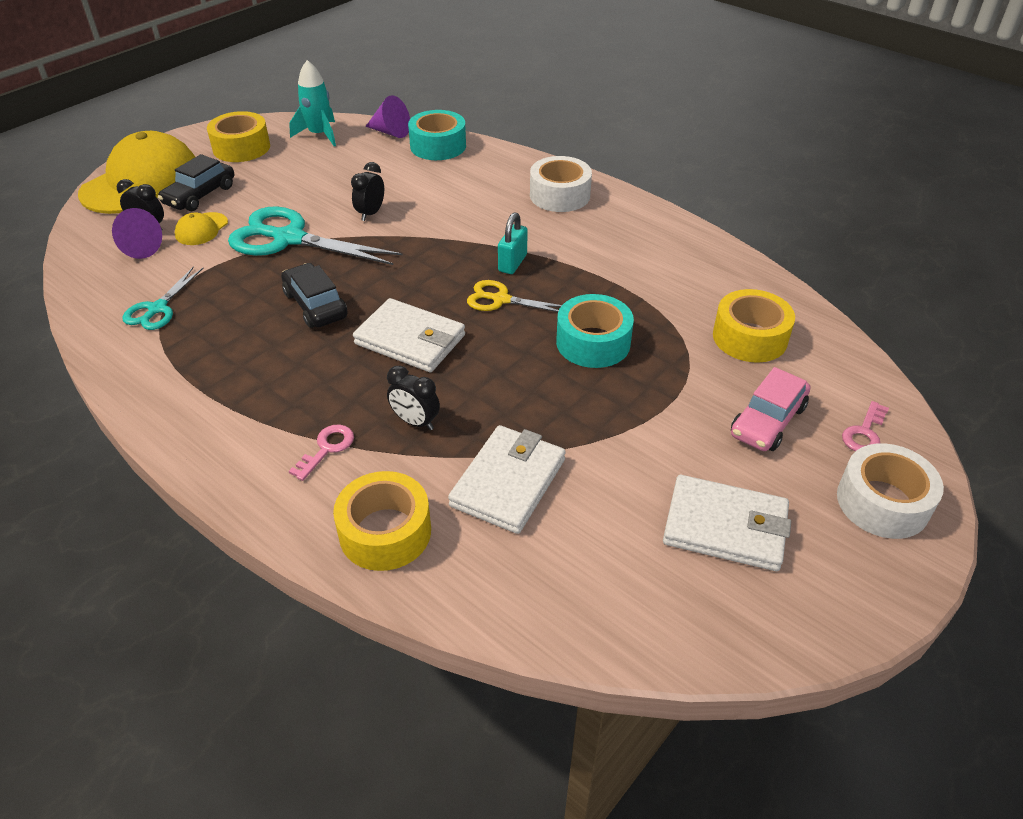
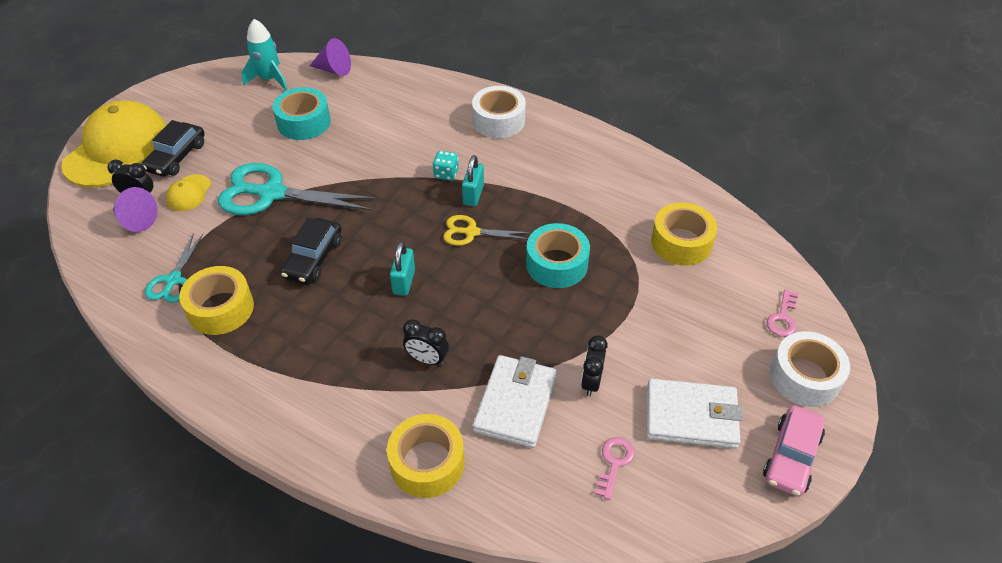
camera: 10 degrees left, 5 degrees up
yellow tape [207,111,270,162] -> yellow tape moved to [179,266,254,335]
black car [281,263,347,328] -> black car turned 120 degrees counterclockwise [281,218,342,284]
pink key [289,425,354,481] -> pink key moved to [595,437,635,500]
black clock [351,162,384,221] -> black clock moved to [581,335,608,397]
white wallet [353,298,465,372] -> turquoise padlock [390,241,415,296]
turquoise tape [408,110,466,160] -> turquoise tape moved to [272,87,331,140]
pink car [731,367,810,451] -> pink car moved to [763,405,825,497]
none -> turquoise dice [433,151,459,180]

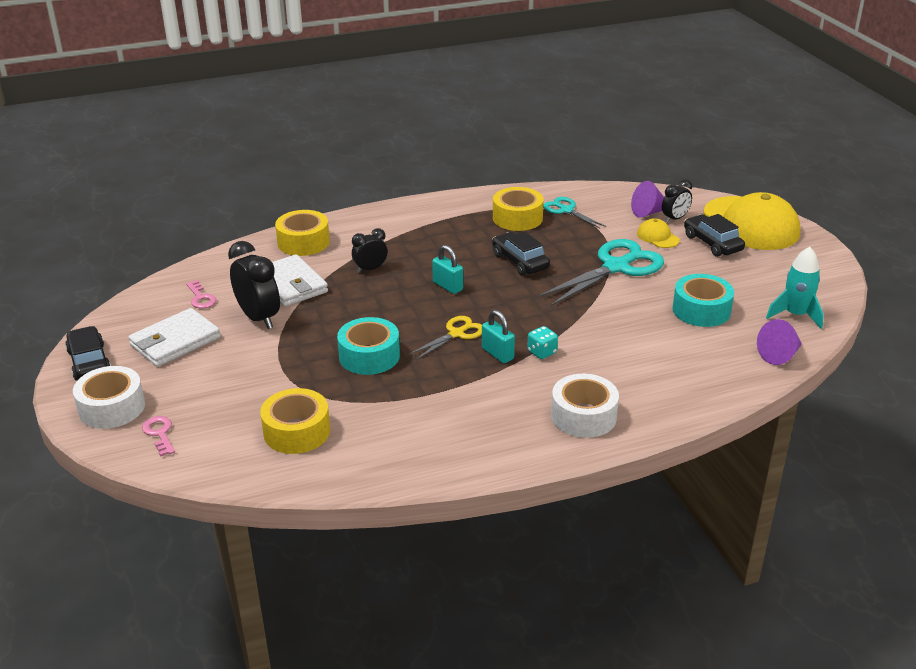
camera: 130 degrees right, 15 degrees down
black clock [581,335,608,397] -> black clock [228,241,280,329], size x1.71
pink car [763,405,825,497] -> black car [65,326,111,381]

